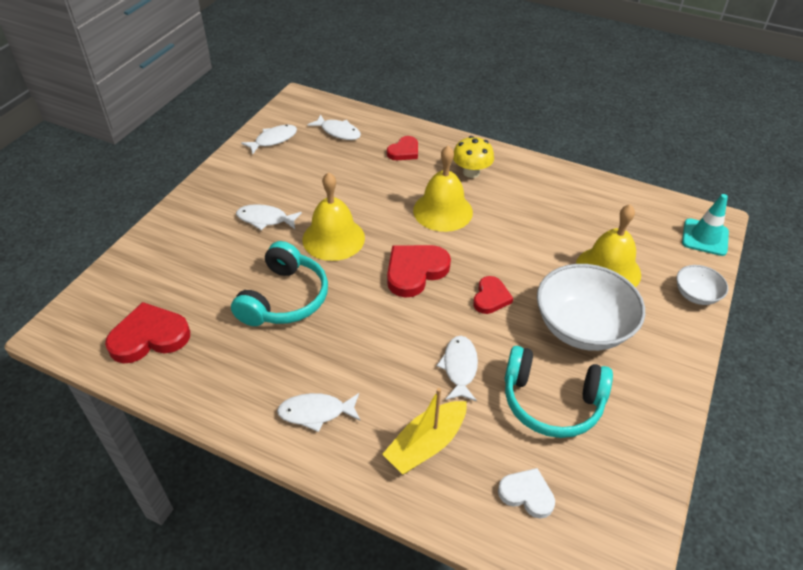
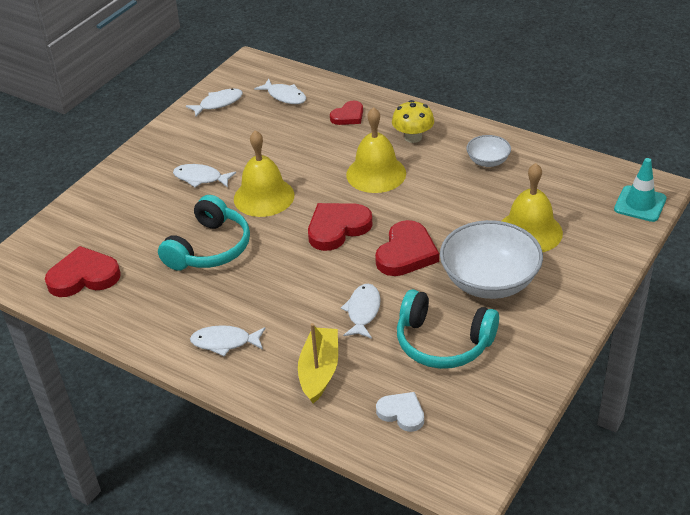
camera: 10 degrees right, 5 degrees down
yellow boat [382,388,466,475] -> yellow boat turned 135 degrees clockwise [298,323,338,403]
red heart [473,276,513,314] -> red heart [375,220,439,276], size x1.64
white bowl [677,265,728,305] -> white bowl moved to [466,135,511,167]

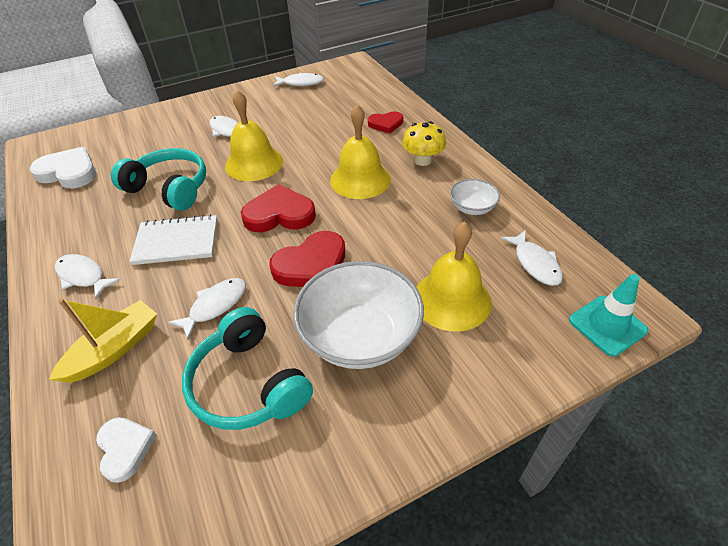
camera: 30 degrees right, 5 degrees up
red heart [45,246,121,297] -> white heart [30,147,96,188]
turquoise headphones [158,195,250,271] -> turquoise headphones turned 120 degrees counterclockwise [111,148,206,211]
white fish [254,79,306,104] -> white fish moved to [501,230,563,286]
none -> white notebook [129,214,217,265]

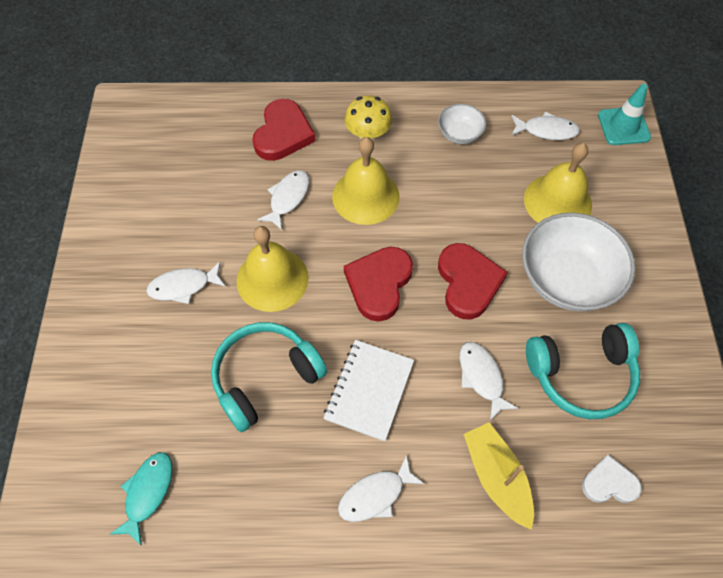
camera: 65 degrees left, 15 degrees up
white heart [30,147,96,188] -> turquoise fish [110,452,172,546]
white fish [273,73,324,87] -> white fish moved to [257,170,309,230]
red heart [368,111,403,133] -> red heart [252,99,316,161], size x1.64

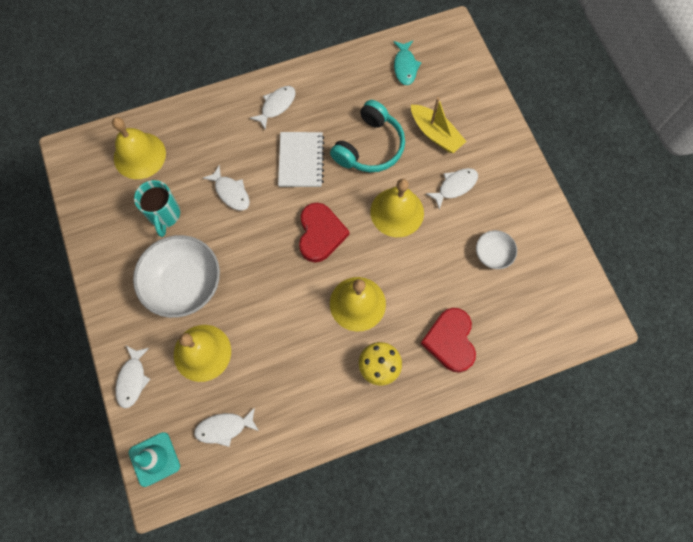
camera: 160 degrees right, 10 degrees up
white fish [257,170,309,230] -> white fish moved to [116,346,150,408]
white bowl [438,104,486,144] -> white bowl moved to [476,230,517,269]
red heart [438,243,508,319] -> none
yellow boat [464,422,534,530] -> yellow boat moved to [411,97,466,153]
turquoise headphones [526,323,640,419] -> turquoise mug [134,180,180,237]
white heart [582,455,642,503] -> yellow bell [112,117,166,179]

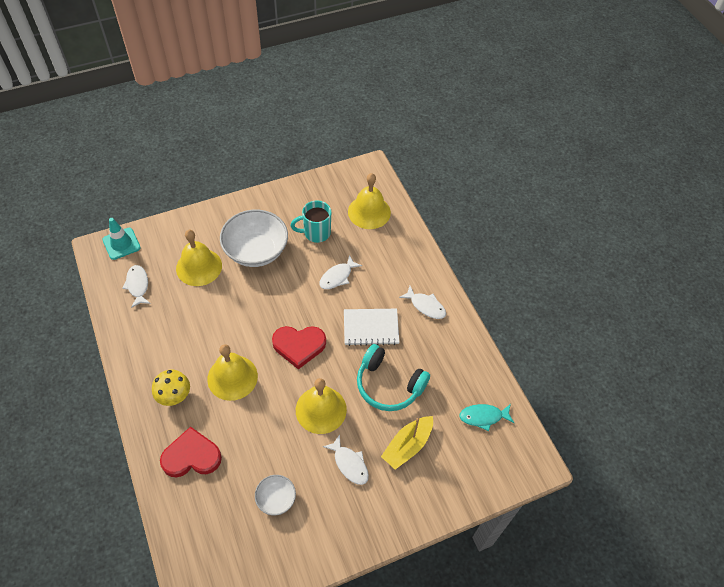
camera: 85 degrees right, 15 degrees down
white fish [116,346,150,408] -> none

